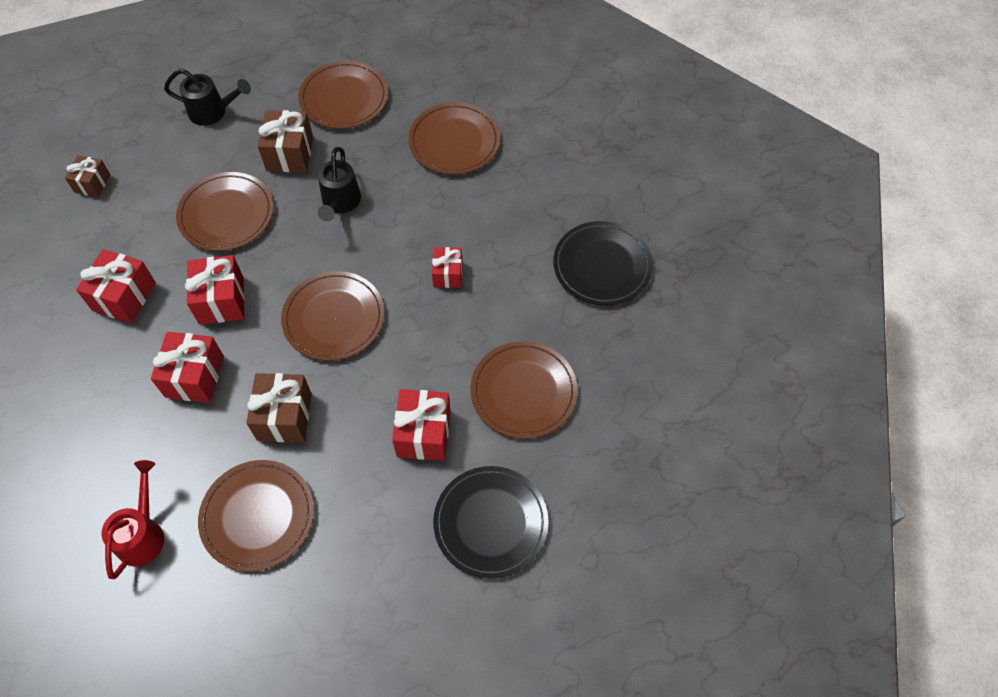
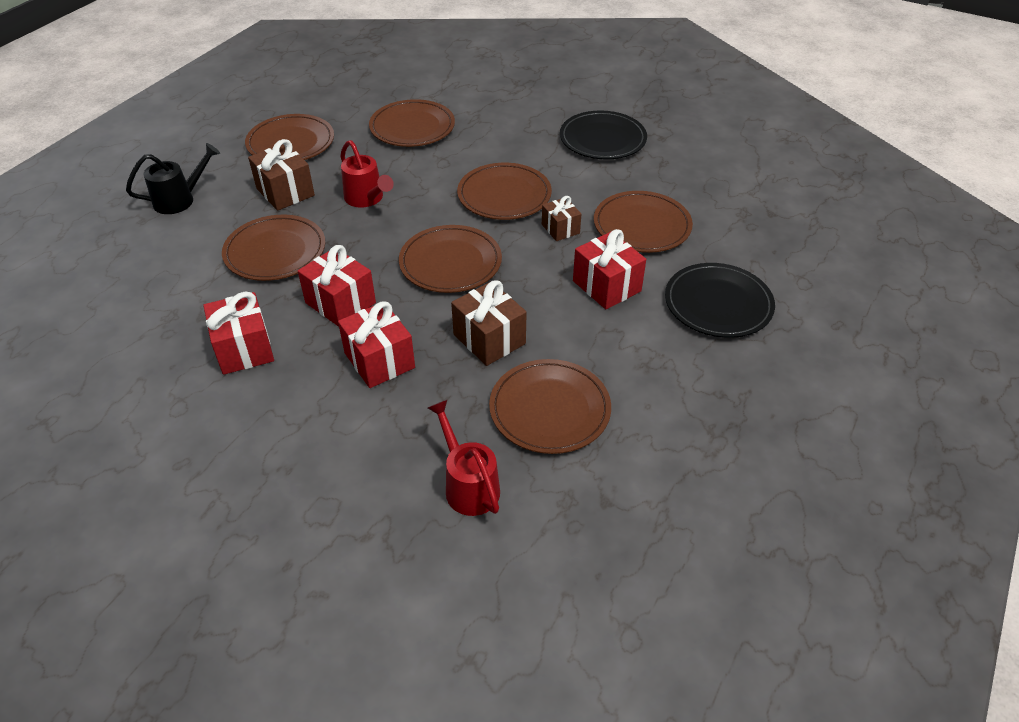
camera: 40 degrees left, 15 degrees down
brown gift [65,155,111,197] -> brown gift moved to [542,196,581,241]
black watering can [318,147,361,222] -> red watering can [340,140,394,208]
red gift [432,247,463,288] -> brown plate [457,163,552,220]

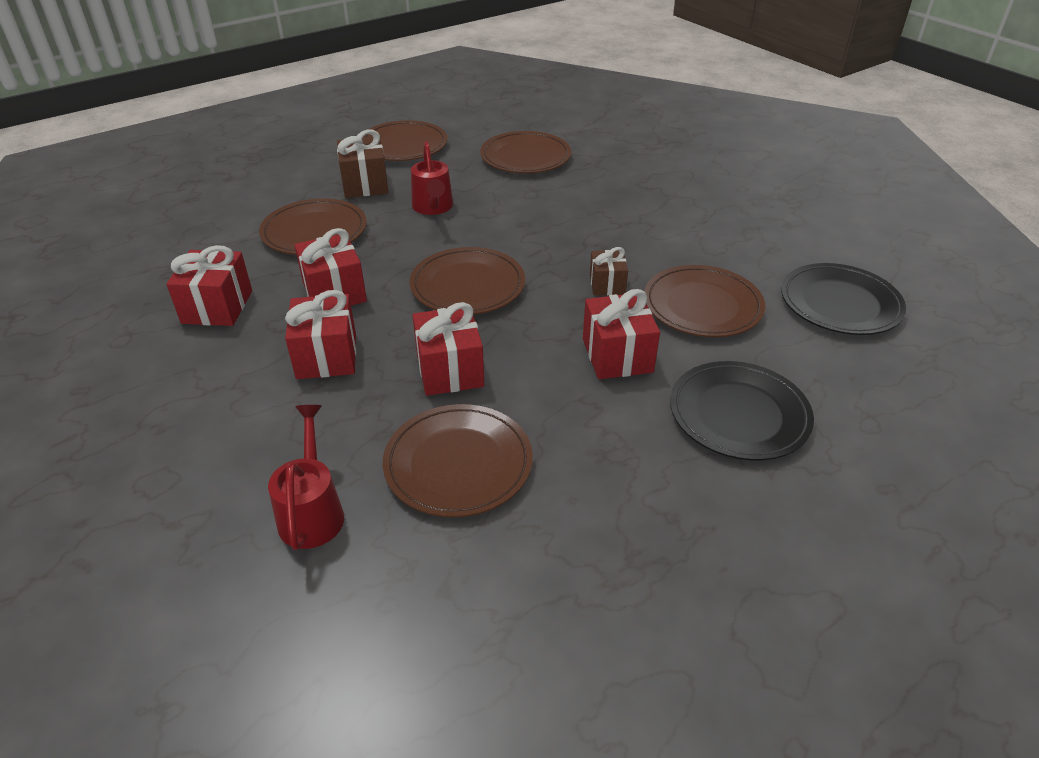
camera: 25 degrees right, 5 degrees down
black watering can [126,143,220,214] -> none
brown gift [451,280,527,366] -> red gift [412,302,484,396]
brown plate [457,163,552,220] -> none
black plate [560,110,647,160] -> black plate moved to [781,263,906,335]

